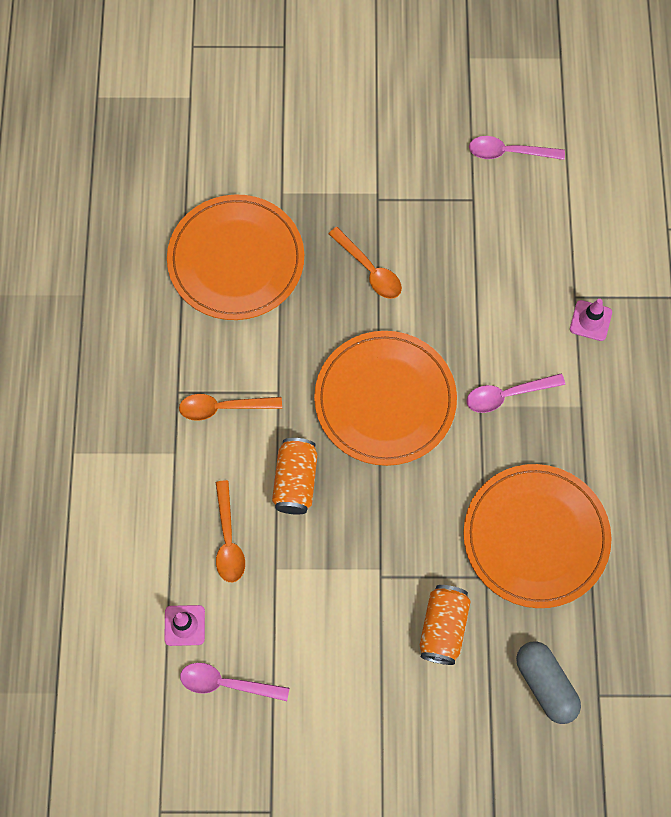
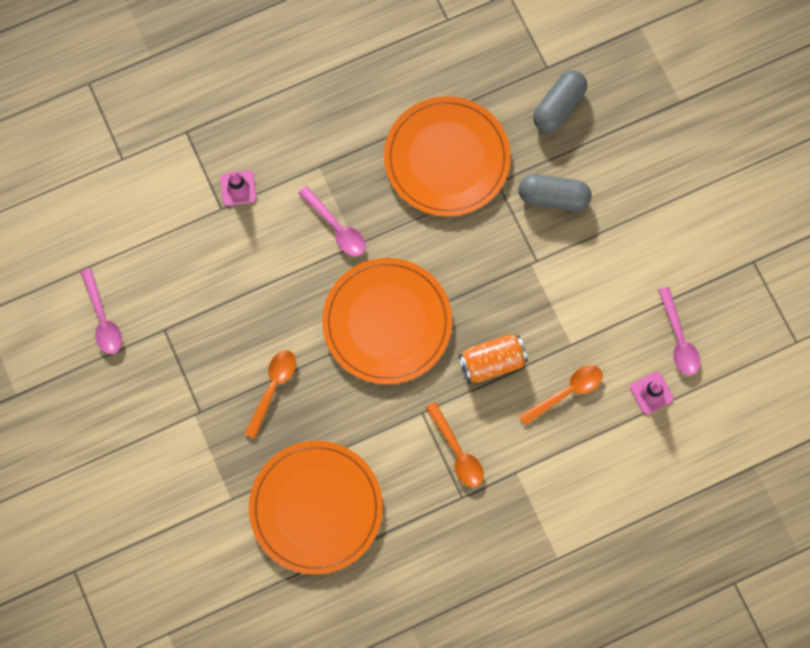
camera: 115 degrees left, 5 degrees up
orange can [420,585,471,665] -> grey capsule [519,174,592,211]

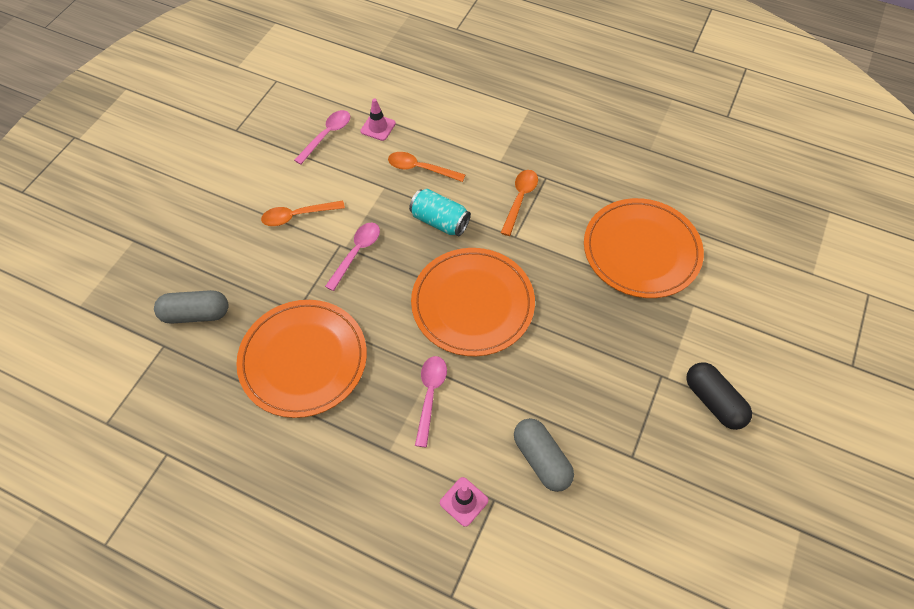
camera: 130 degrees left, 15 degrees down
pink spoon [80,268,122,354] -> pink spoon moved to [325,223,380,291]
orange spoon [245,350,296,439] -> orange spoon moved to [261,200,345,226]
orange can [459,334,528,383] -> turquoise can [409,189,471,236]
grey capsule [519,174,592,211] -> grey capsule moved to [514,418,574,492]
none -> black capsule [686,362,752,430]

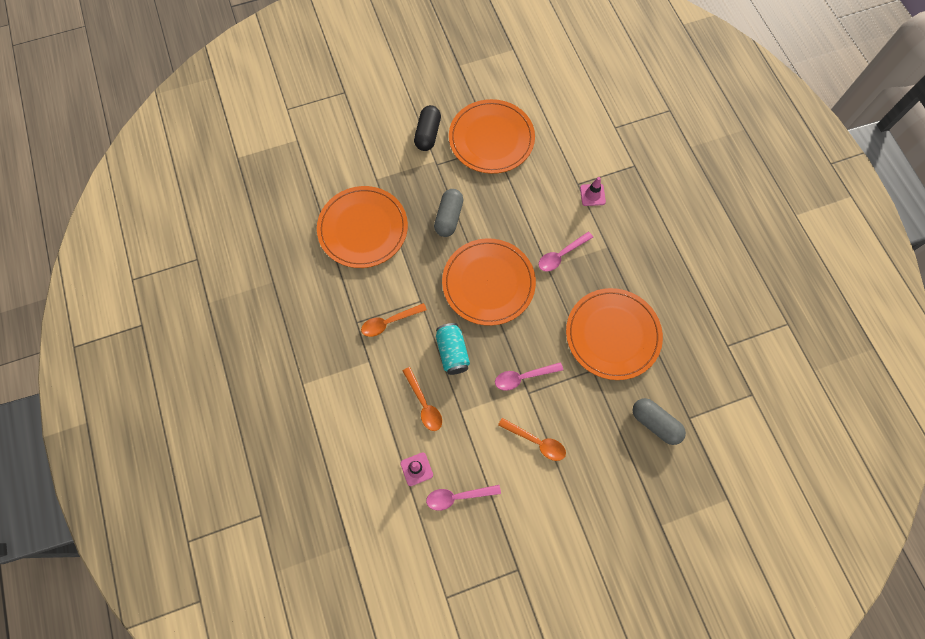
camera: 135 degrees left, 10 degrees up
grey capsule [514,418,574,492] -> grey capsule moved to [434,189,463,237]
none -> orange plate [449,99,535,174]

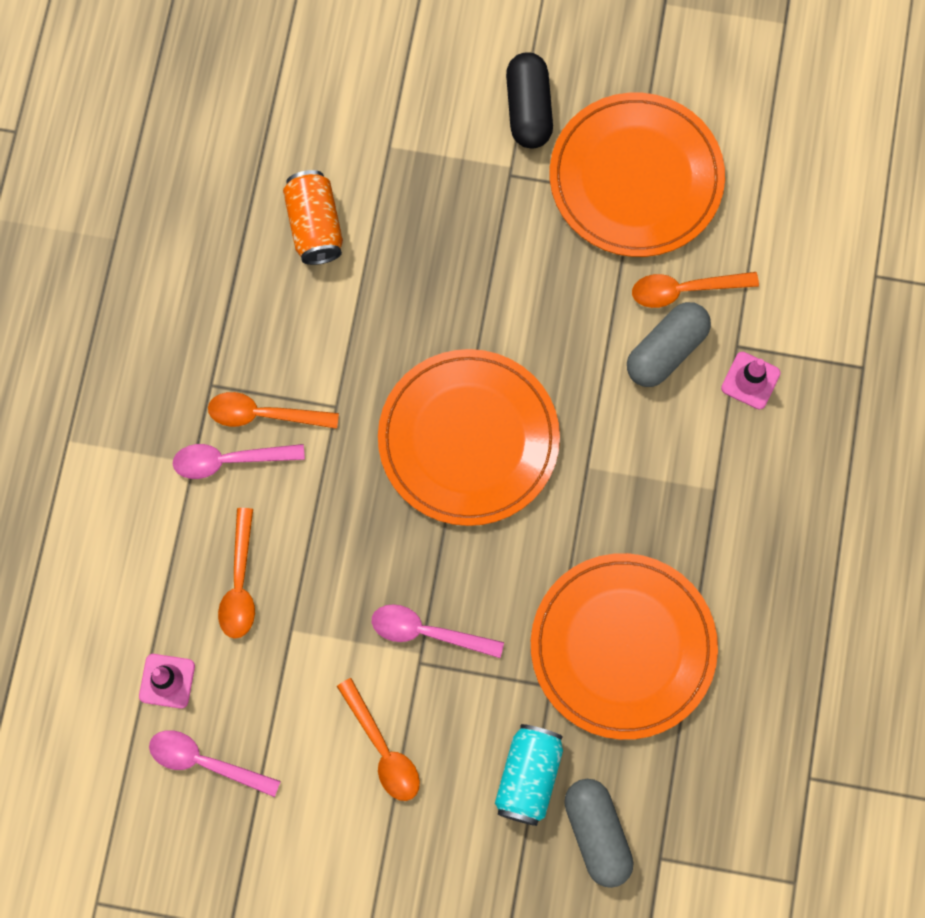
camera: 30 degrees right, 5 degrees up
orange plate [317,186,408,268] -> orange can [283,170,343,265]
black capsule [414,105,441,151] -> black capsule turned 45 degrees counterclockwise [506,52,553,149]
grey capsule [434,189,463,237] -> grey capsule moved to [627,302,711,387]
turquoise can [436,323,470,375] -> turquoise can moved to [495,724,563,826]
pink spoon [538,232,593,271] -> pink spoon moved to [173,444,305,479]
none -> orange spoon [632,272,759,308]

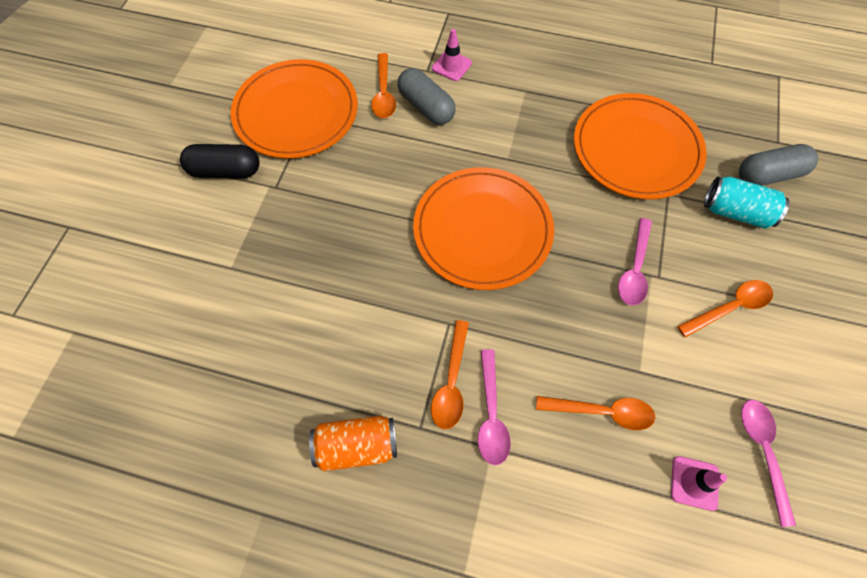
camera: 85 degrees left, 10 degrees down
pink spoon [149,730,281,797] -> pink spoon turned 150 degrees clockwise [741,400,796,527]
orange can [283,170,343,265] -> orange can moved to [309,416,397,471]

